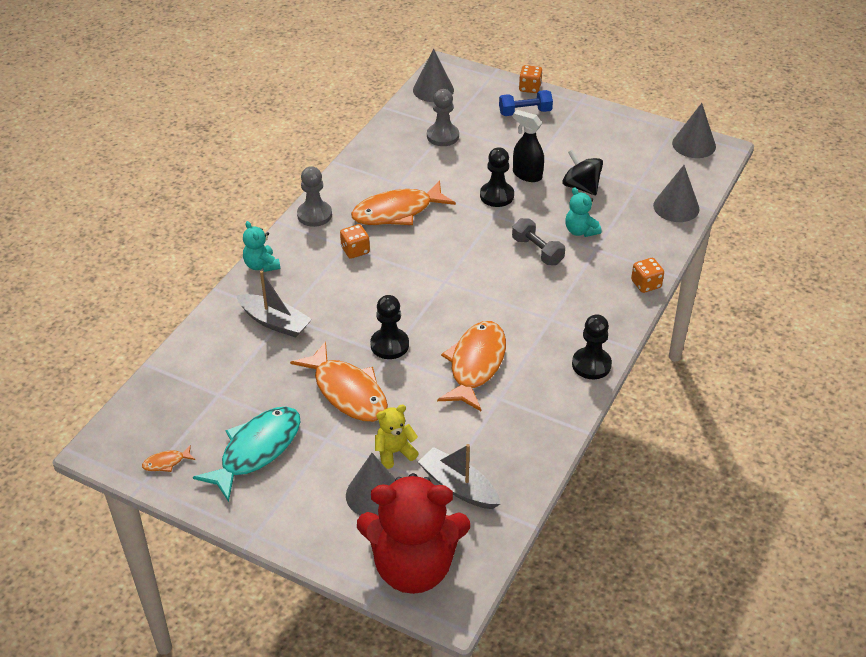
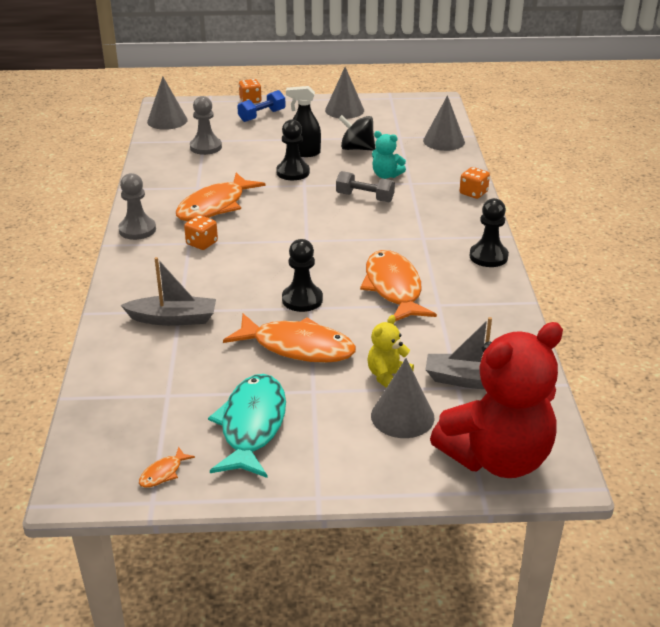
camera: 30 degrees left, 10 degrees down
turquoise teddy bear [243,221,280,272] -> none
grey cone [672,103,716,158] -> grey cone moved to [325,67,364,119]

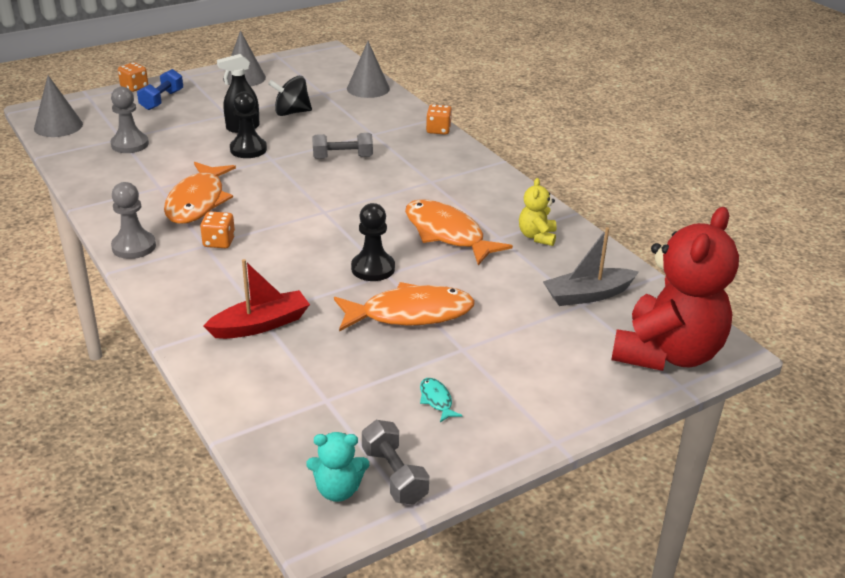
camera: 30 degrees left, 0 degrees up
grey boat [121,257,216,326] -> red boat [203,259,310,339]
orange fish [139,447,195,488] -> grey dumbbell [362,420,429,505]
turquoise fish [208,374,286,478] -> turquoise fish [420,378,463,422], size x0.41
yellow teddy bear [367,315,414,388] -> yellow teddy bear moved to [519,178,557,246]
grey cone [371,358,435,438] -> none
turquoise teddy bear [372,131,406,179] -> turquoise teddy bear moved to [306,432,369,502]
black pawn [470,198,509,267] -> none

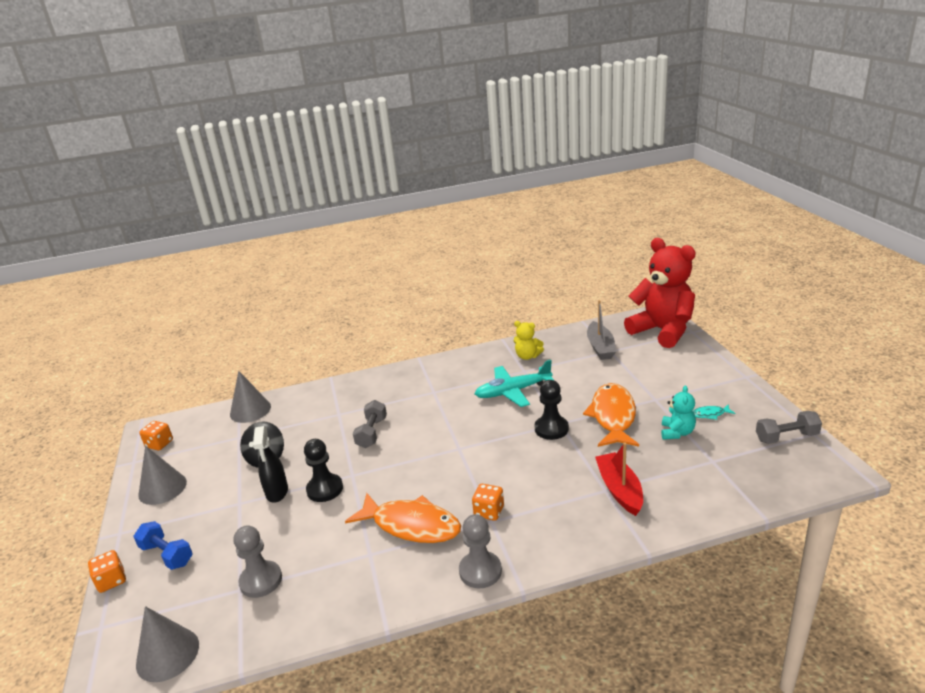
camera: 70 degrees left, 5 degrees down
turquoise teddy bear [306,432,369,502] -> turquoise teddy bear moved to [661,386,696,440]
orange fish [405,199,513,265] -> turquoise plane [475,360,555,407]
orange dice [426,104,452,135] -> orange dice moved to [139,421,173,451]

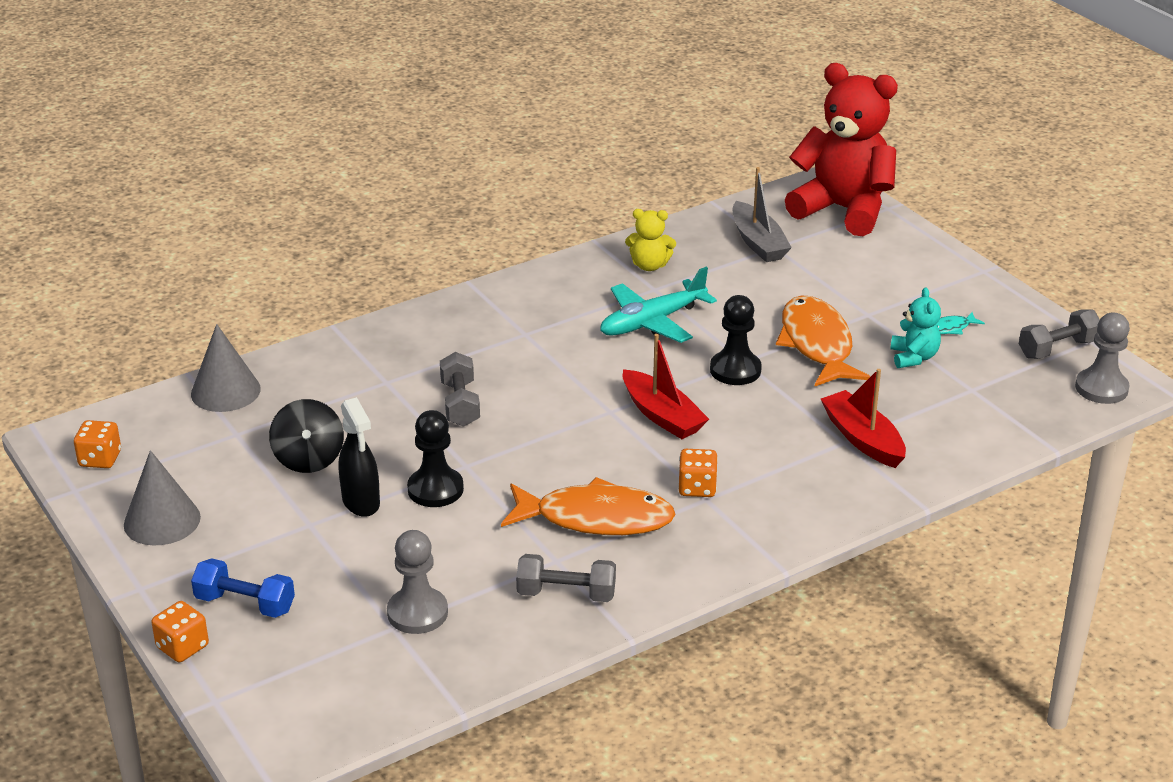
camera: 20 degrees left, 5 degrees up
grey cone [136,606,199,682] -> none
grey pawn [459,514,502,588] -> grey pawn moved to [1075,313,1130,404]
none -> grey dumbbell [516,554,616,602]
none -> red boat [623,334,709,439]

